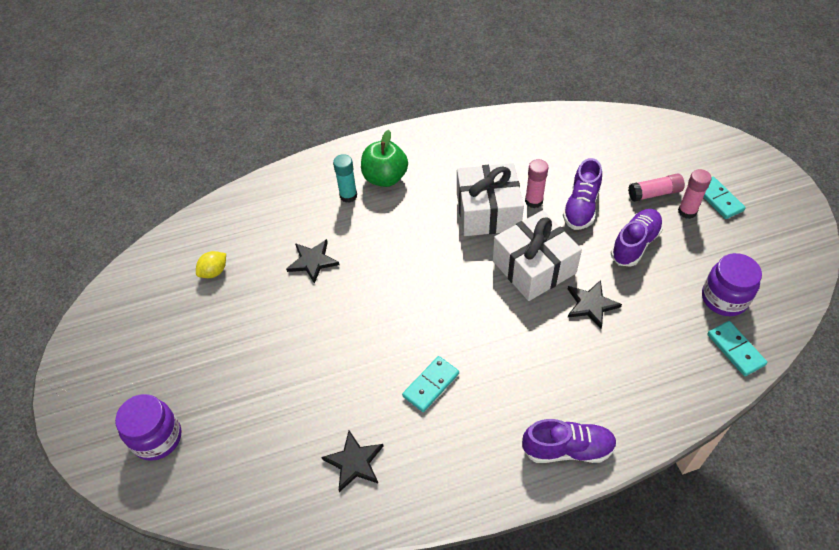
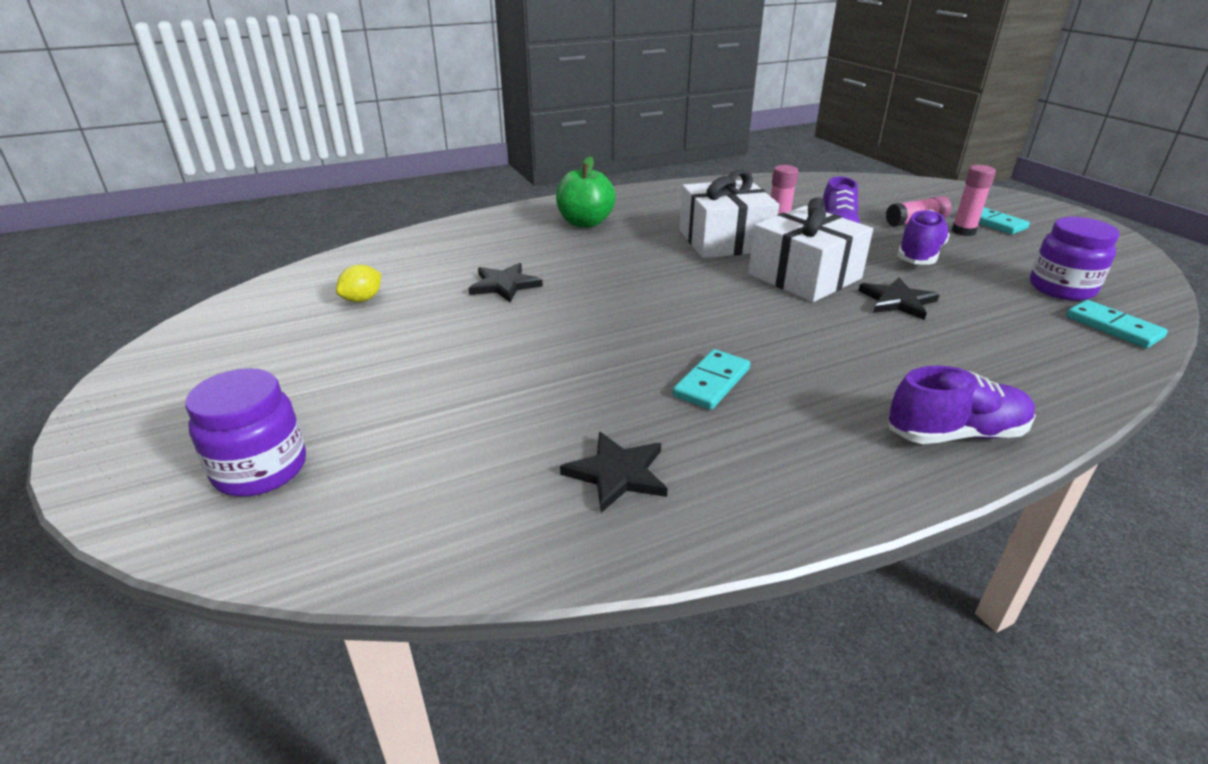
camera: 10 degrees left, 20 degrees down
turquoise glue stick [333,154,357,203] -> none

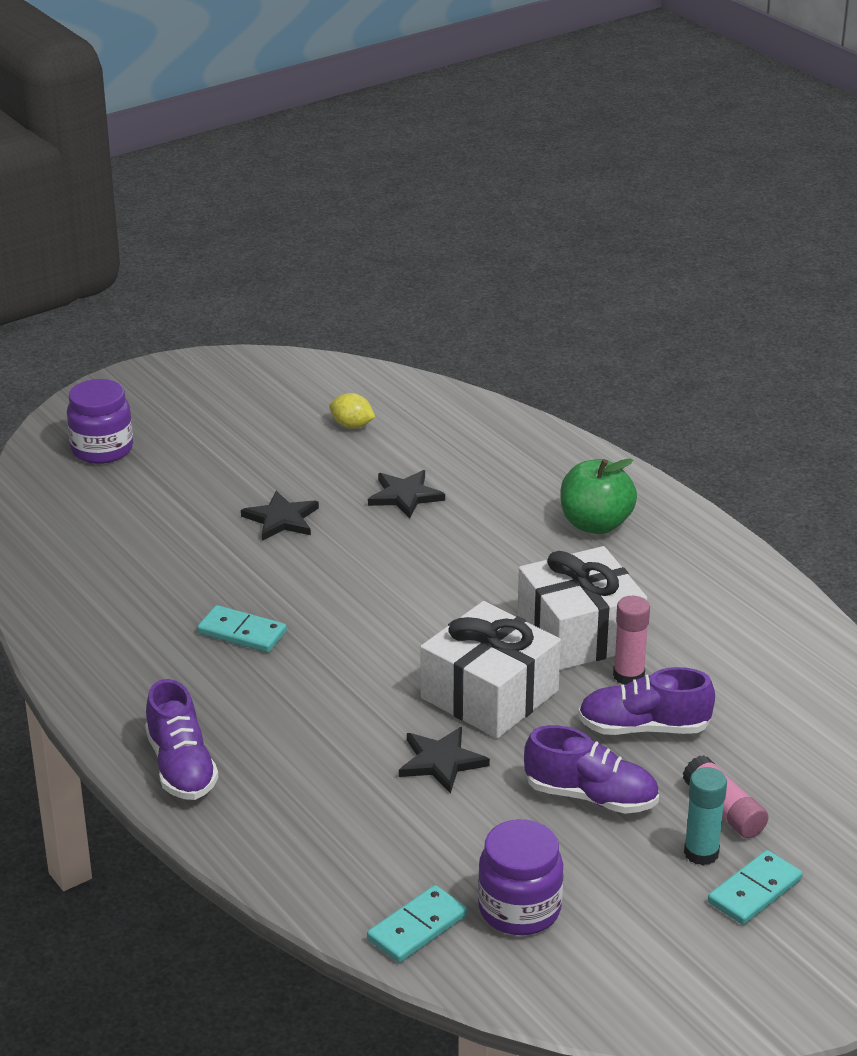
camera: 80 degrees right, 0 degrees up
black star [560,432,668,513] -> black star moved to [241,491,319,541]
pink glue stick [952,165,996,236] -> turquoise glue stick [684,767,727,865]

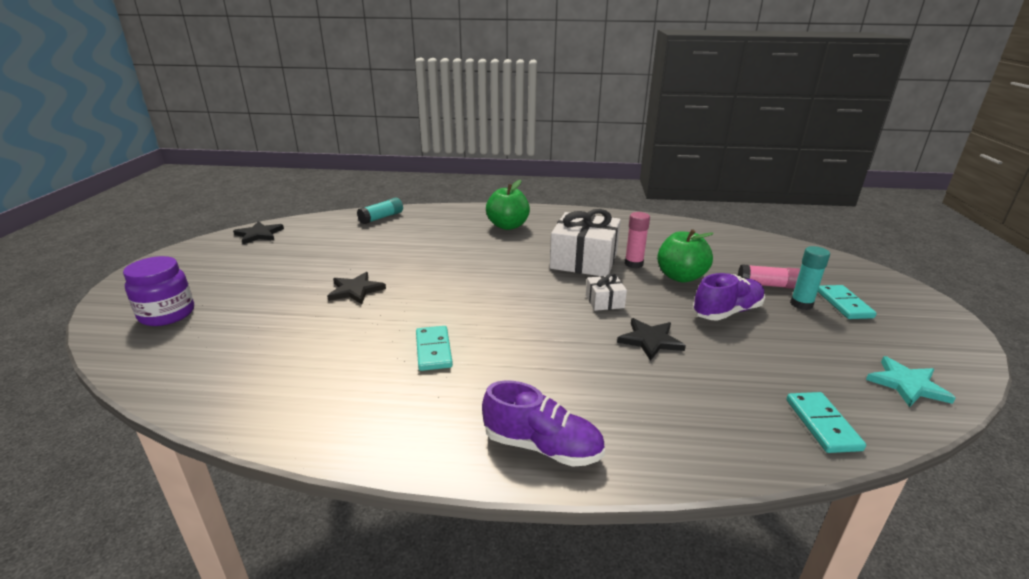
camera: 50 degrees left, 5 degrees down
turquoise domino [197,605,287,653] -> turquoise domino turned 75 degrees counterclockwise [416,326,453,371]
yellow lemon [329,393,375,429] -> none
black star [368,470,445,519] -> black star moved to [233,221,284,244]
white gift [420,601,561,738] -> white gift [586,274,627,311], size x0.47
purple jar [478,819,564,935] -> none
purple shoe [578,667,715,735] -> green apple [657,229,714,283]
none -> turquoise glue stick [357,198,403,224]
none -> turquoise star [866,356,956,407]

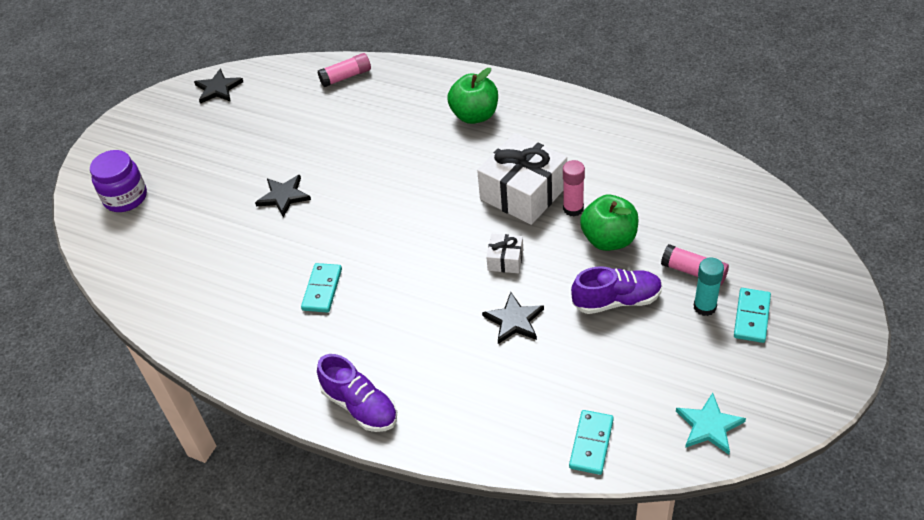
camera: 25 degrees right, 20 degrees up
turquoise glue stick [357,198,403,224] -> pink glue stick [318,53,371,87]

